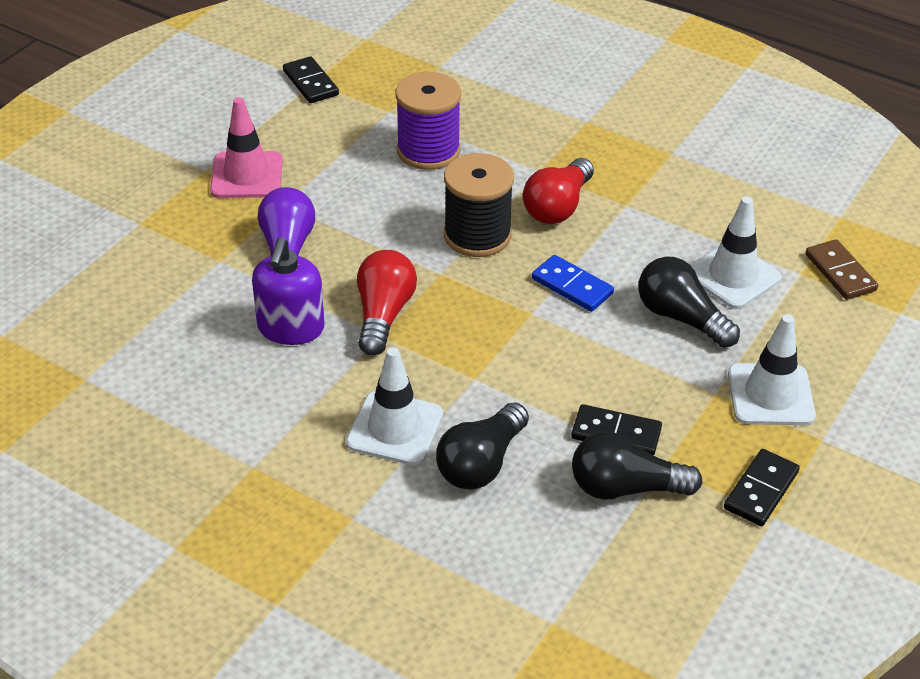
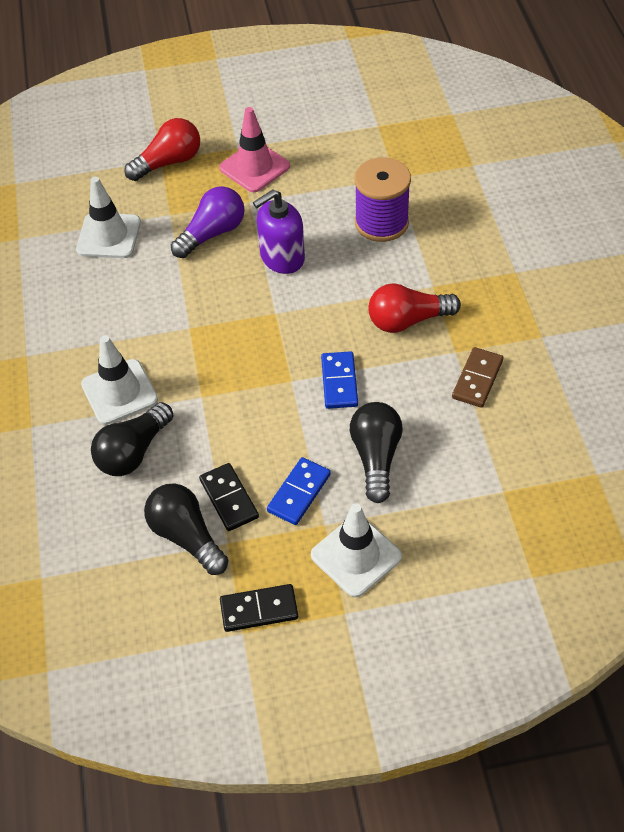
camera: 50 degrees right, 10 degrees up
purple soap dispenser [252,237,325,345] -> purple soap dispenser moved to [253,190,305,274]
black domino [283,56,339,103] -> none
red light bulb [357,250,417,356] -> red light bulb moved to [124,118,200,181]
black light bulb [436,402,529,490] -> black light bulb turned 45 degrees counterclockwise [91,402,173,476]
black spool [444,153,514,257] -> none
white traffic cone [691,197,782,309] -> white traffic cone moved to [76,177,141,258]
brown domino [805,239,878,300] -> brown domino moved to [452,347,503,408]
none -> blue domino [267,457,331,525]

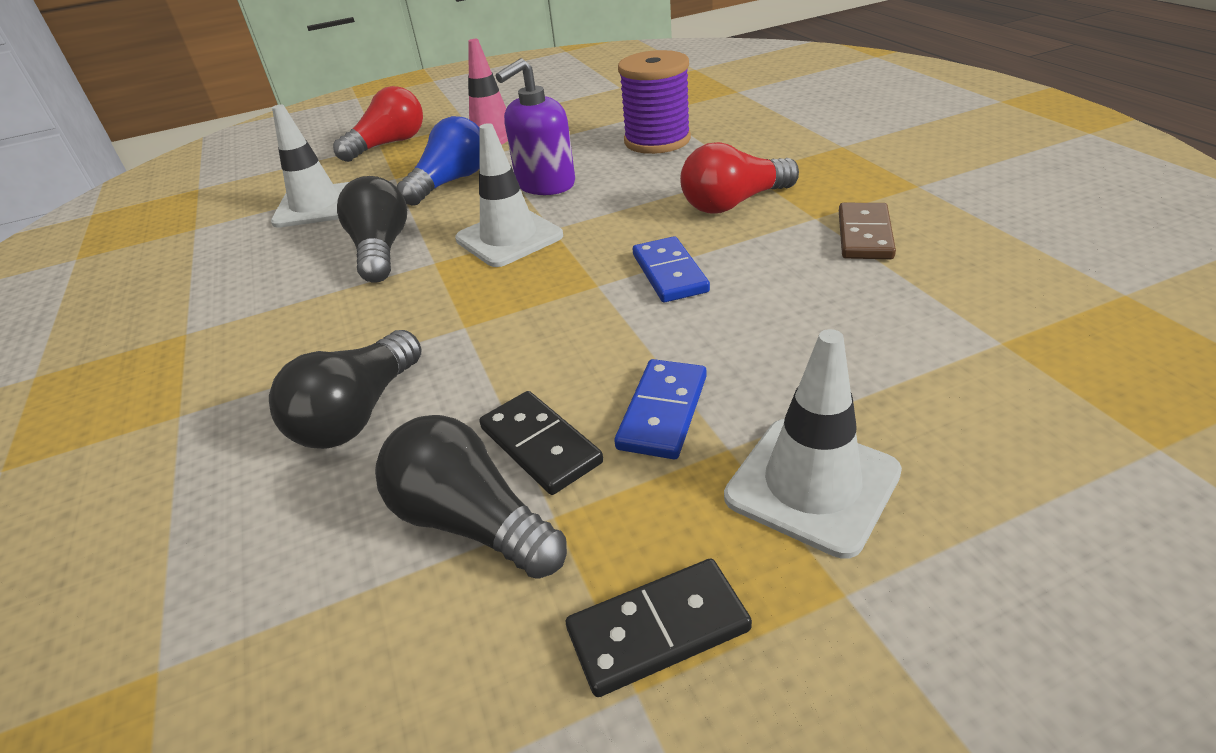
camera: 10 degrees left, 15 degrees down
white traffic cone [81,335,158,425] -> white traffic cone moved to [455,123,563,267]
purple light bulb [171,186,244,258] -> blue light bulb [397,116,480,206]
black light bulb [350,402,403,503] -> black light bulb moved to [337,176,407,283]

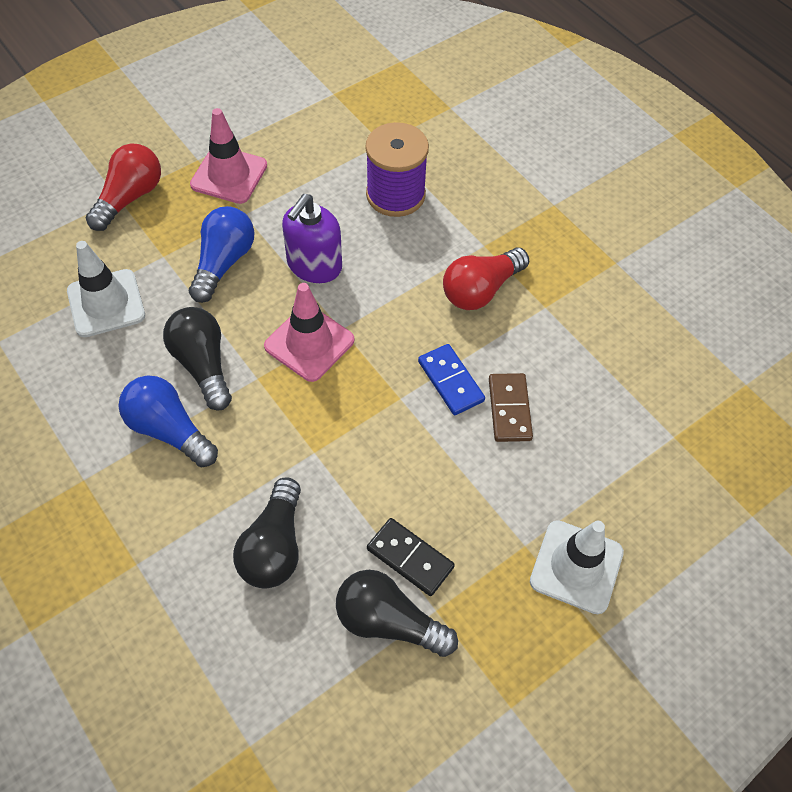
camera: 20 degrees left, 20 degrees up
white traffic cone [455,123,563,267] -> pink traffic cone [264,283,354,382]
black domino [566,559,752,697] -> none
blue domino [614,359,707,459] -> none
brown domino [839,203,896,259] -> brown domino moved to [489,373,533,442]
none -> blue light bulb [119,376,218,467]

